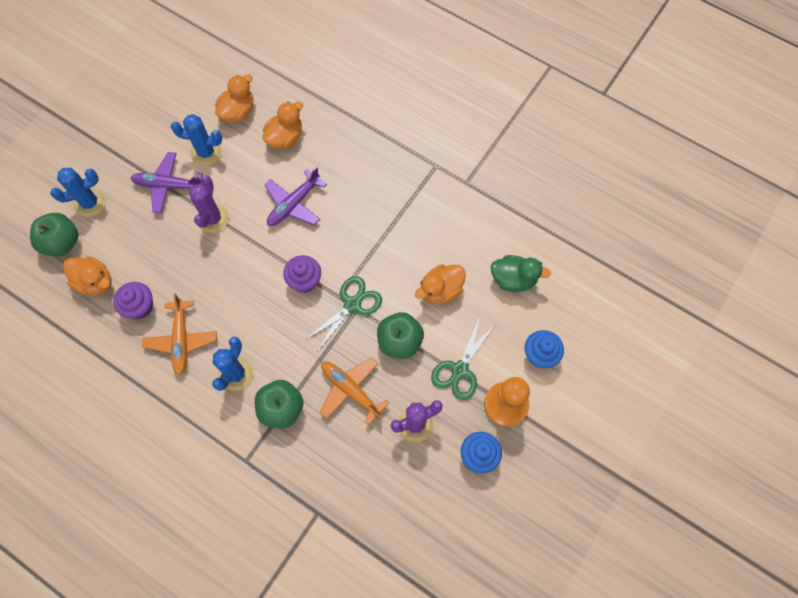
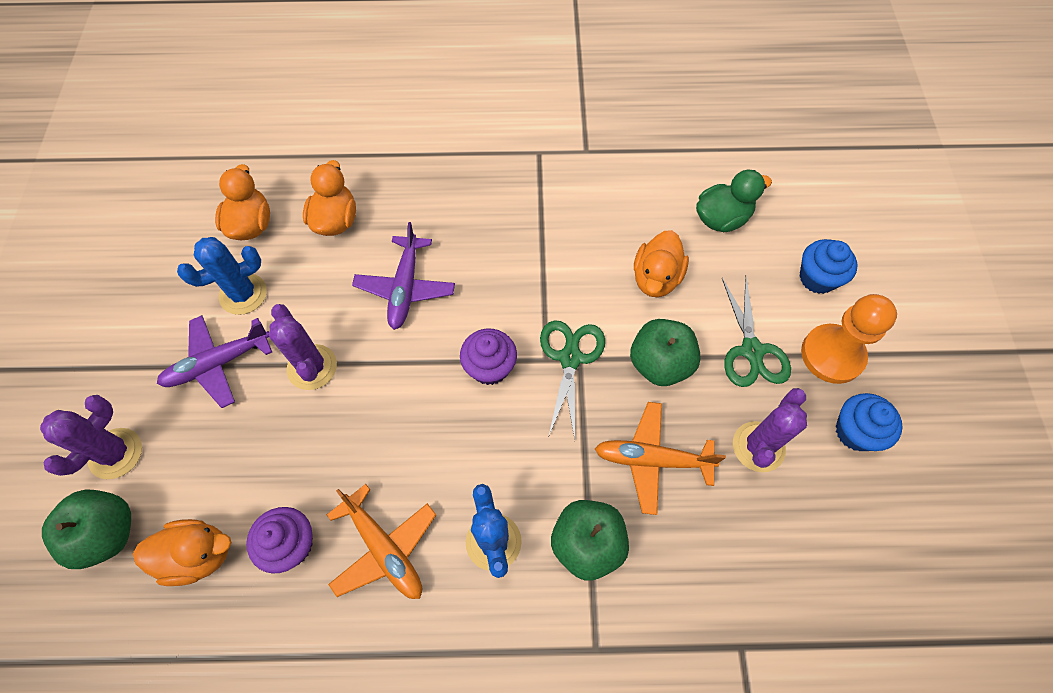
camera: 35 degrees left, 5 degrees down
blue cactus [50,168,106,217] -> purple cactus [40,395,142,479]

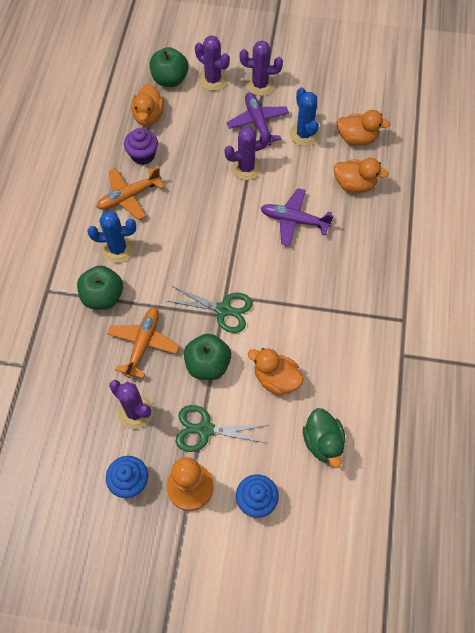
camera: 100 degrees right, 0 degrees up
purple cupcake [460,329,517,385] -> none
none -> purple cactus [240,40,283,96]

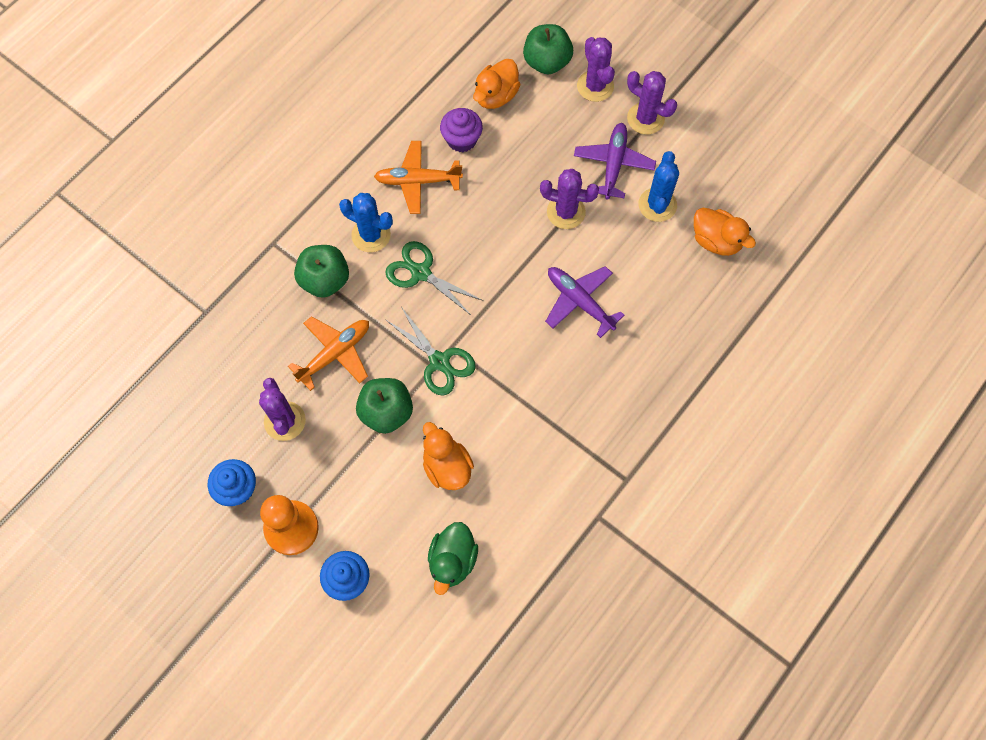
camera: 30 degrees right, 5 degrees up
green scissors [176,405,269,452] -> green scissors moved to [385,241,483,316]
orange duck [334,158,389,193] -> none

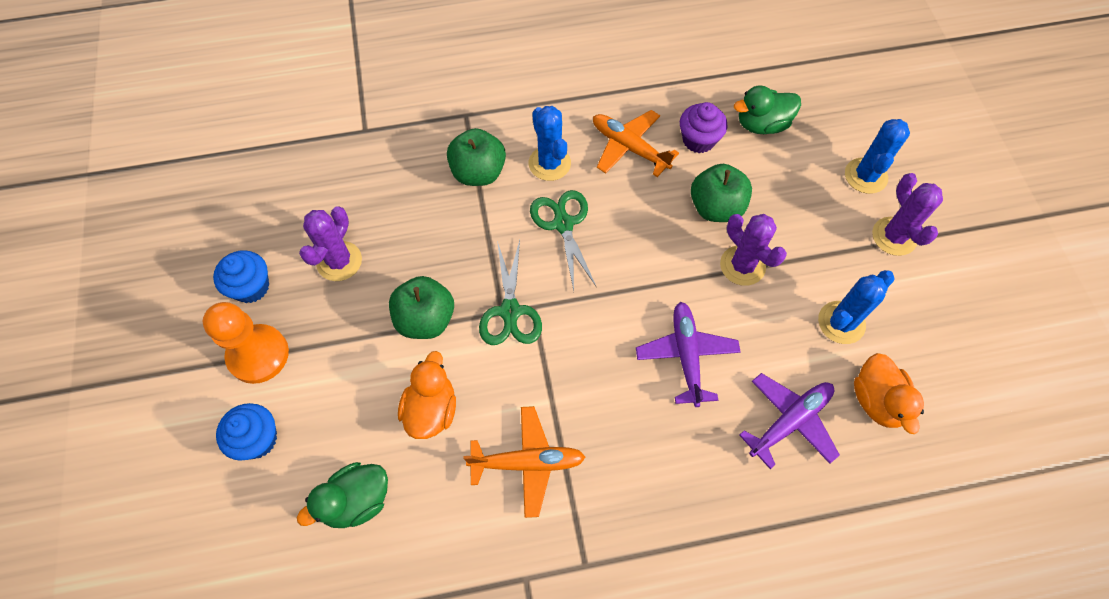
camera: 40 degrees right, 5 degrees down
orange plane [288,316,369,391] -> orange plane moved to [463,406,585,518]
orange duck [473,59,520,109] -> green duck [734,85,801,134]
green apple [523,24,573,74] -> green apple moved to [691,164,752,222]
purple plane [574,123,656,200] -> purple plane moved to [739,373,840,469]
purple cactus [577,37,615,102] -> blue cactus [845,119,910,194]

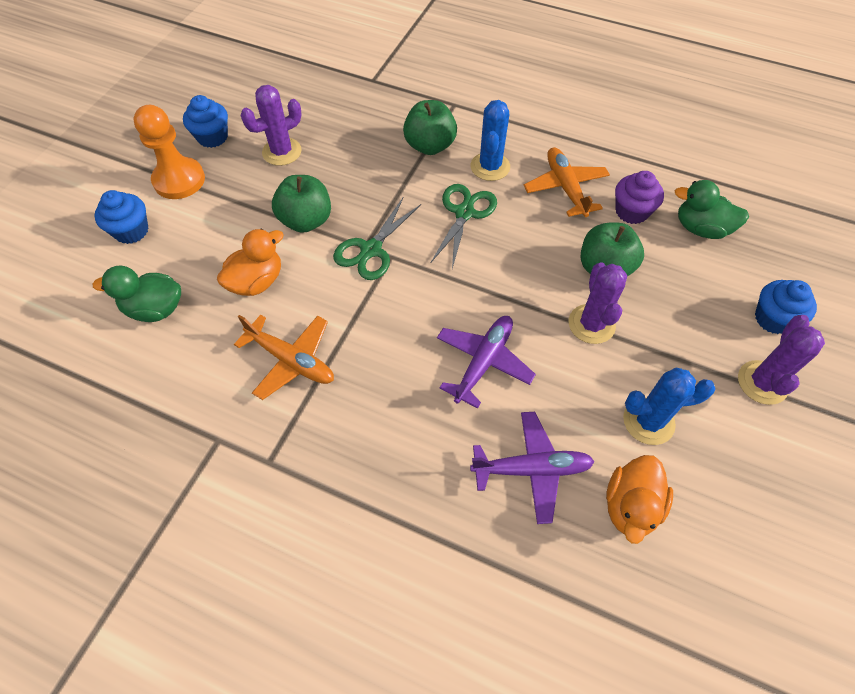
camera: 35 degrees right, 5 degrees down
blue cactus [845,119,910,194] -> blue cupcake [755,280,817,334]

